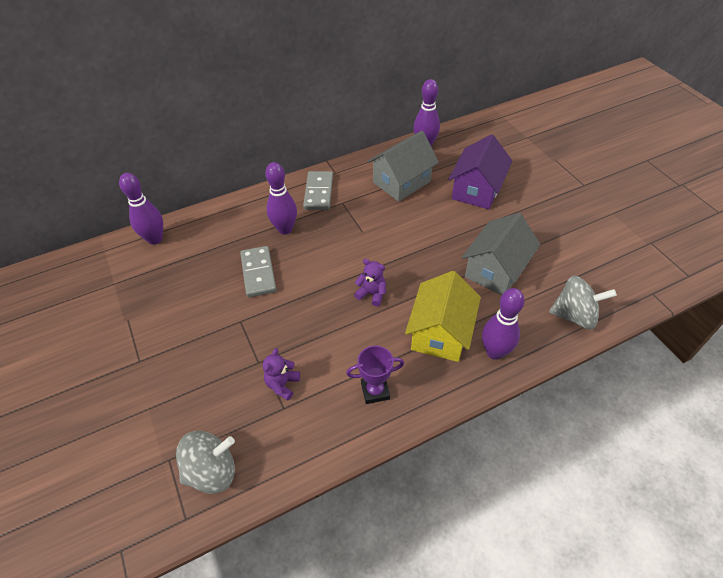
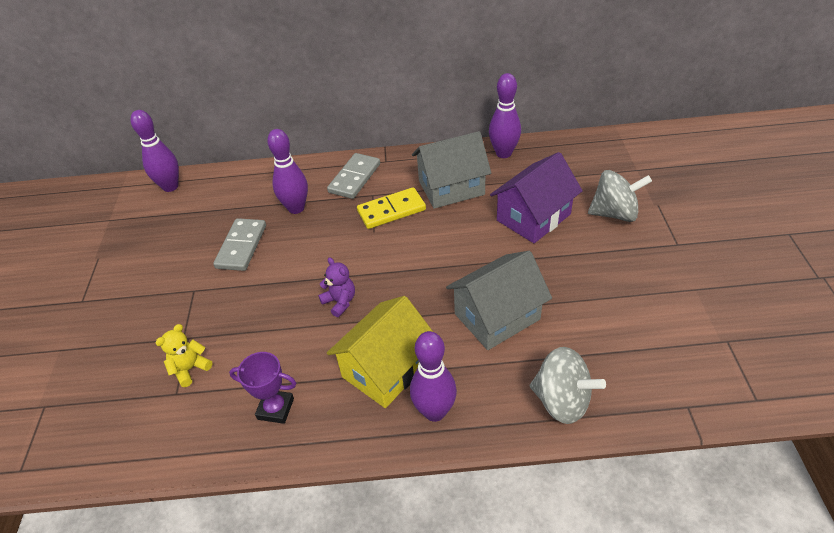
camera: 25 degrees right, 5 degrees down
grey spinning top [176,431,235,494] -> grey spinning top moved to [588,170,652,222]
purple teddy bear [263,348,300,401] -> yellow teddy bear [156,324,212,387]
none -> yellow domino [357,187,426,229]

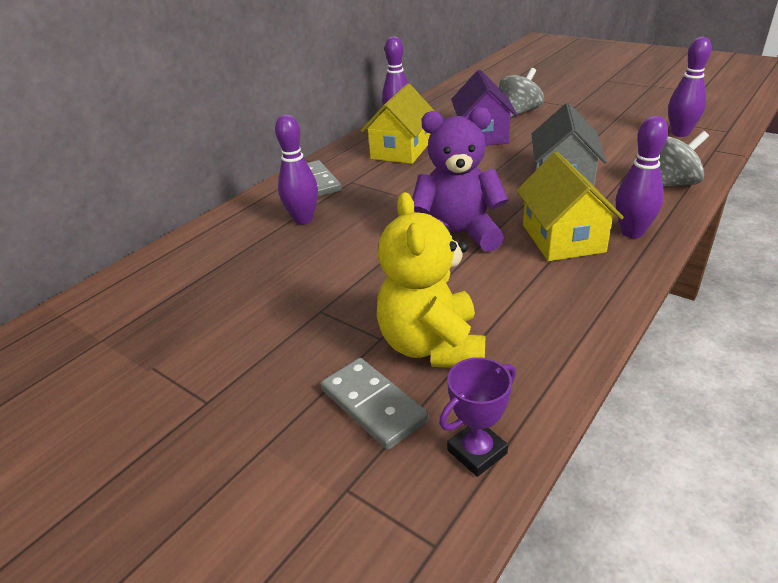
camera: 50 degrees left, 10 degrees down
purple bowling pin [130,110,179,192] -> purple bowling pin moved to [668,37,712,137]
yellow teddy bear [156,324,212,387] -> yellow teddy bear [377,192,486,368], size x2.18
grey domino [213,218,266,271] -> grey domino moved to [321,358,429,450]
purple trophy [229,352,296,424] -> purple trophy moved to [439,357,516,477]
purple teddy bear [318,257,355,317] -> purple teddy bear [412,107,509,252], size x2.18
yellow domino [357,187,426,229] -> none
grey house [412,131,491,209] -> yellow house [361,84,435,164]

